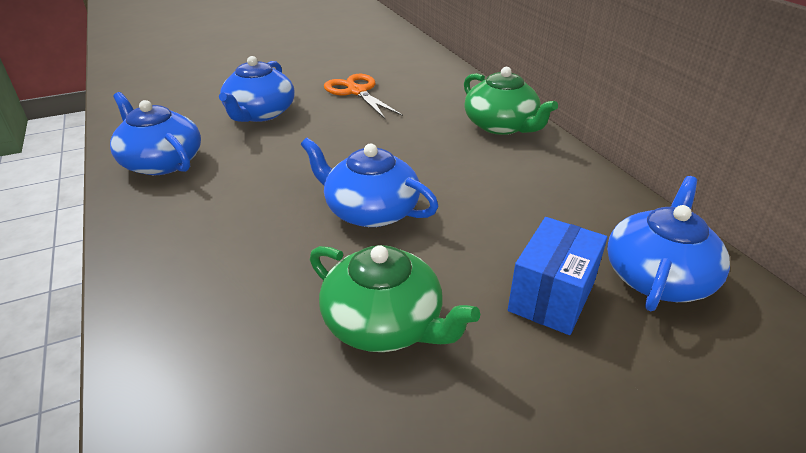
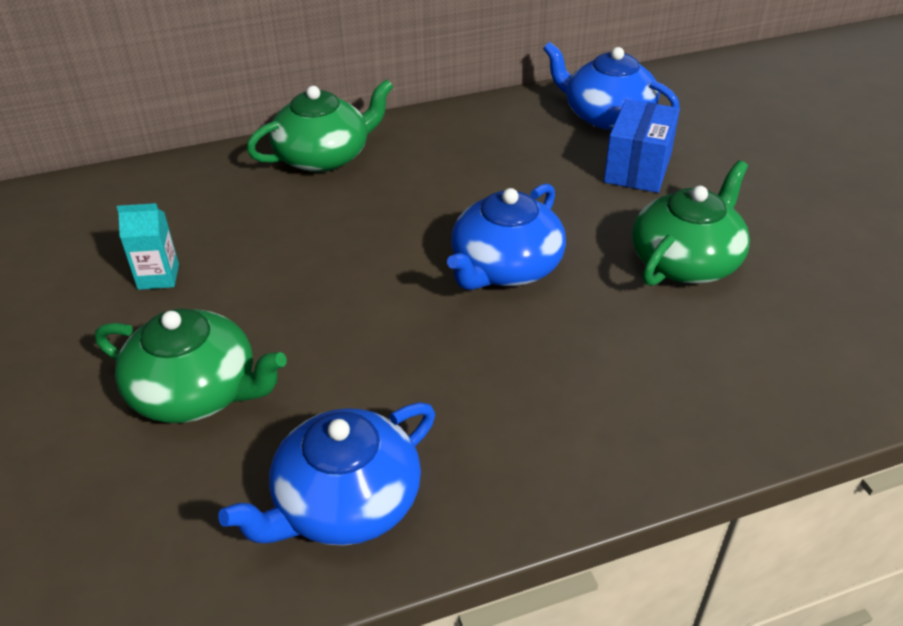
camera: 85 degrees left, 5 degrees up
blue teapot [219,56,295,122] -> green teapot [95,308,287,423]
orange scissors [324,74,403,119] -> turquoise carton [117,203,179,290]
blue box [508,217,607,335] -> blue box turned 75 degrees clockwise [604,99,680,193]

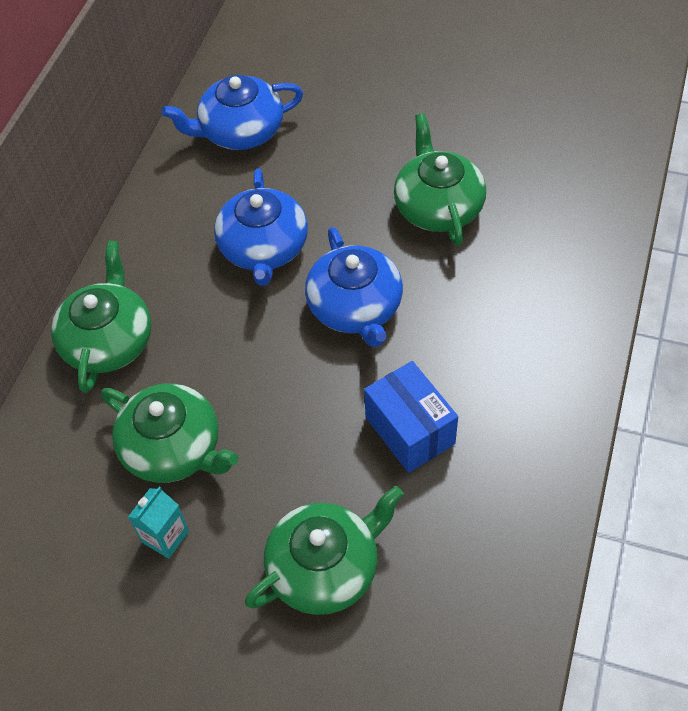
camera: 50 degrees left, 15 degrees up
blue teapot [218,402,435,546] -> blue teapot moved to [214,168,308,286]
blue box [604,99,680,193] -> blue box moved to [364,361,458,473]
none -> green teapot [101,383,238,483]

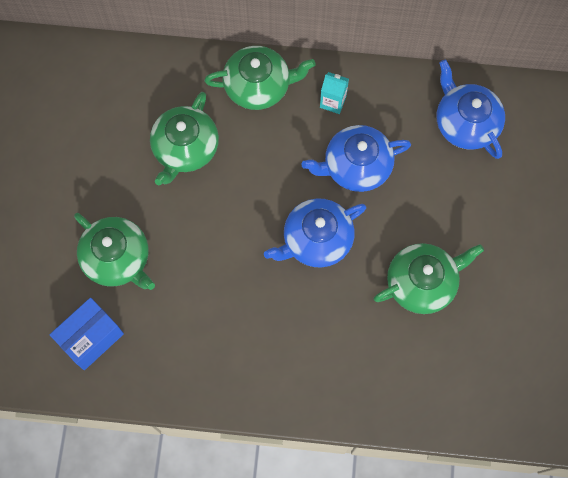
camera: 75 degrees right, 15 degrees up
turquoise carton [128,487,189,559] -> turquoise carton moved to [320,72,349,114]
blue box [364,361,458,473] -> blue box moved to [50,298,124,370]

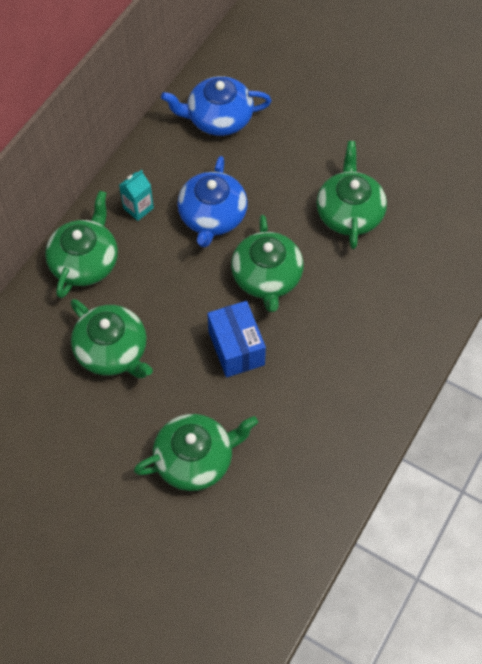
camera: 65 degrees left, 10 degrees down
blue box [50,298,124,370] -> blue box moved to [207,301,266,377]
blue teapot [264,198,366,268] -> green teapot [231,215,303,312]

